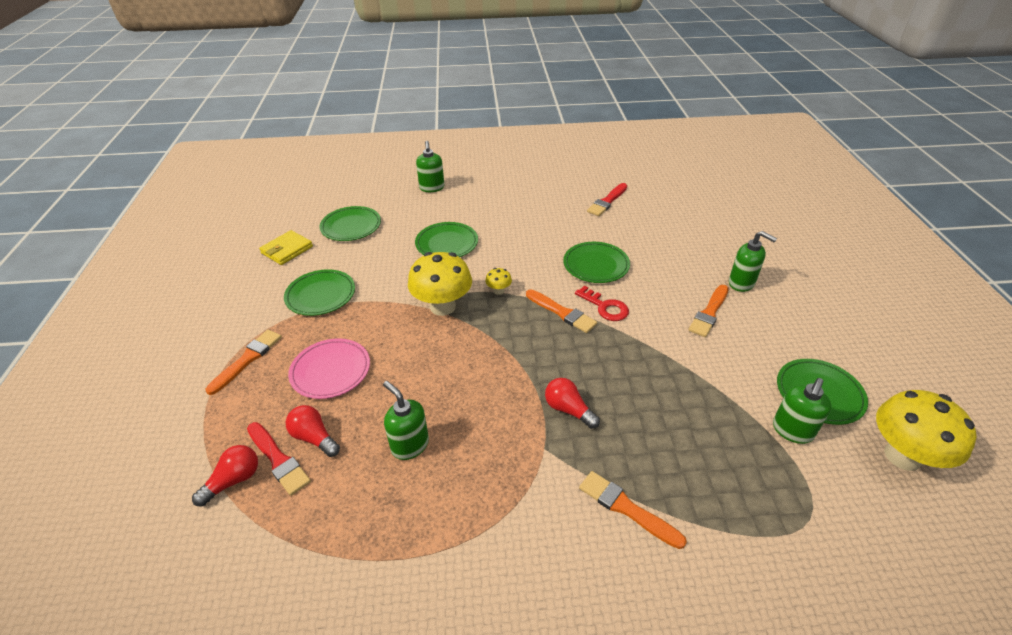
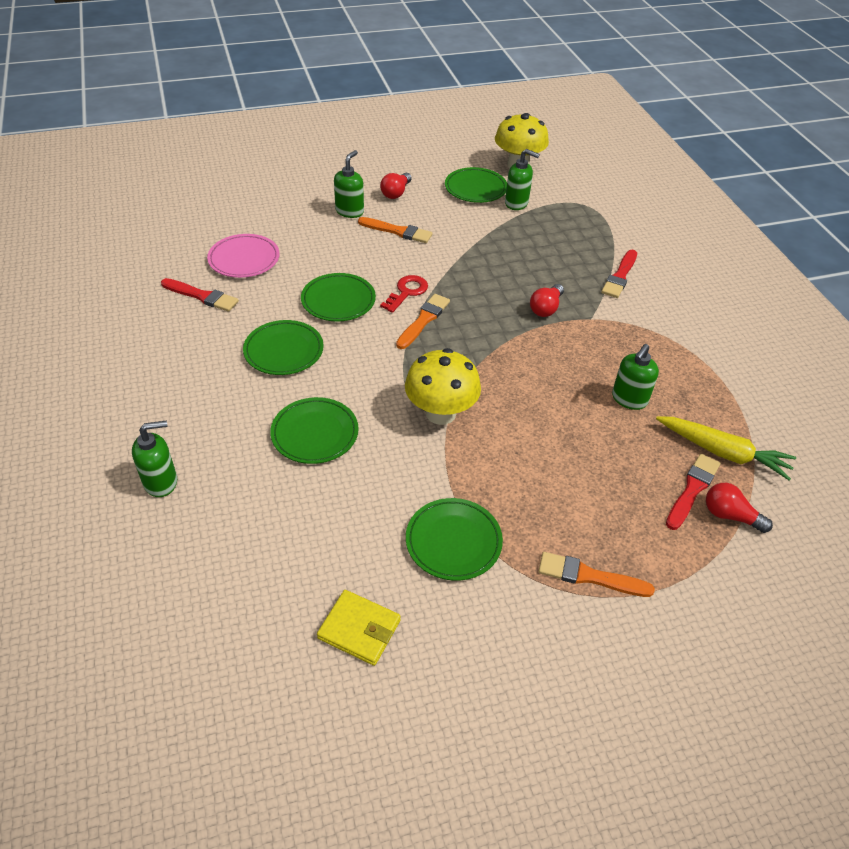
camera: 105 degrees left, 5 degrees up
red light bulb [286,405,340,457] -> red light bulb moved to [380,173,412,199]
pink plate [288,338,370,399] -> pink plate moved to [207,234,280,278]
green plate [319,206,381,241] -> green plate moved to [243,320,324,375]
yellow mushroom [485,268,512,295] -> none
orange brush [579,471,687,549] -> red brush [601,250,637,298]
none -> yellow carrot [656,416,796,480]

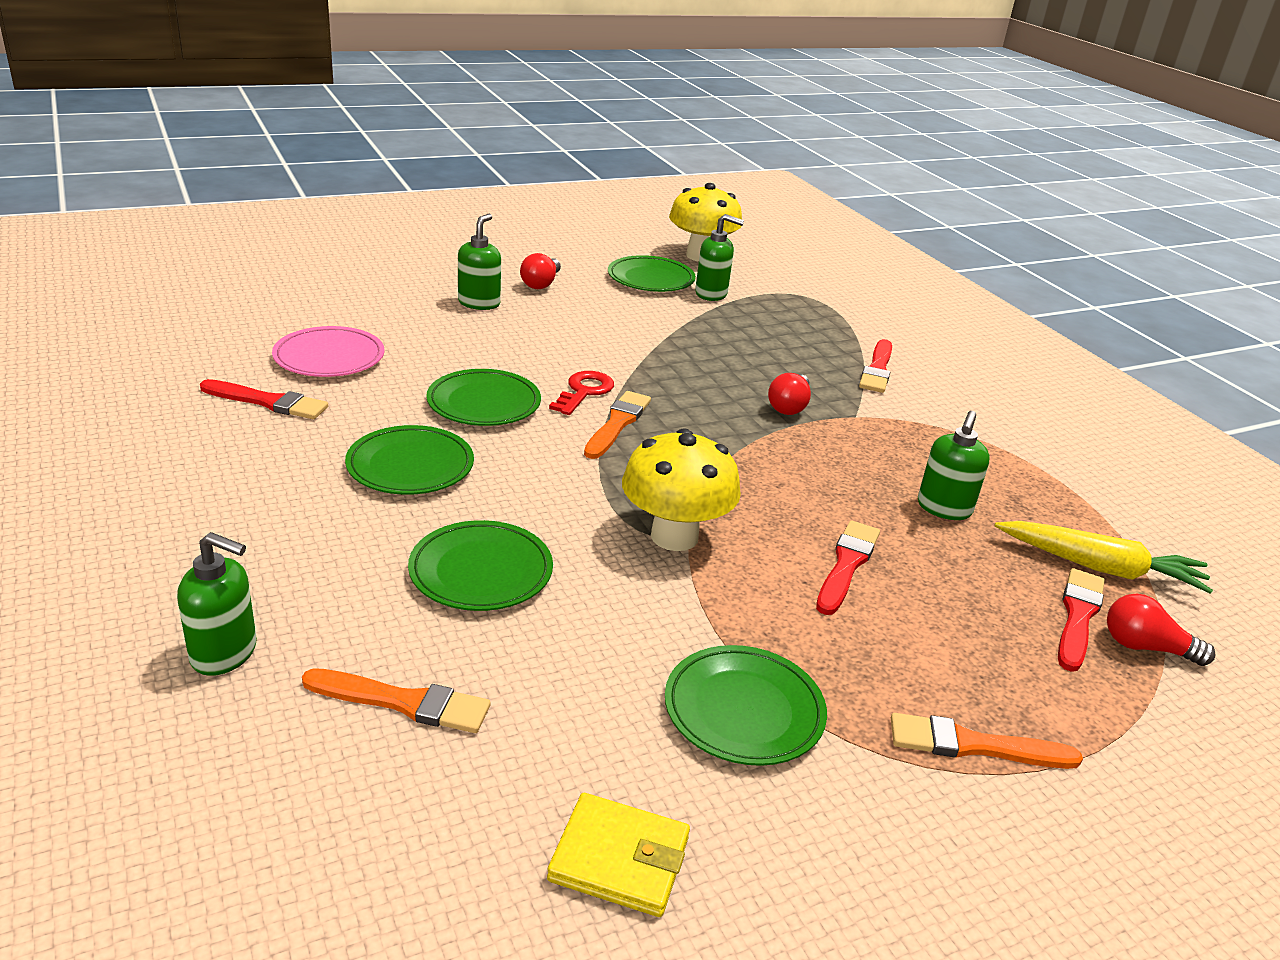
camera: 10 degrees left, 15 degrees down
green soap dispenser [132,420,177,497] -> green soap dispenser turned 45 degrees clockwise [177,532,257,676]
orange brush [358,217,433,243] -> orange brush moved to [302,668,491,733]
none -> red brush [816,520,880,615]

